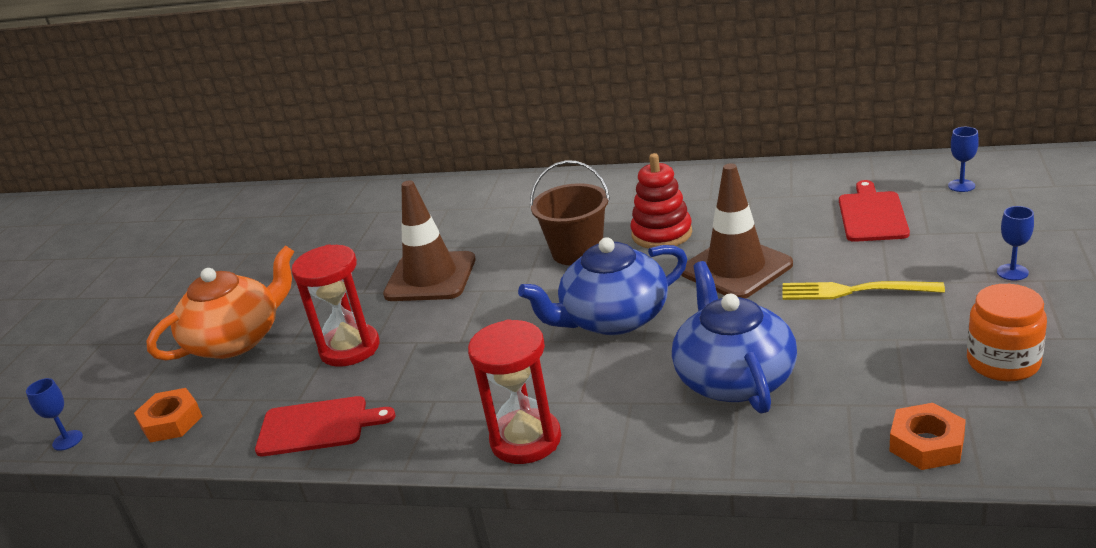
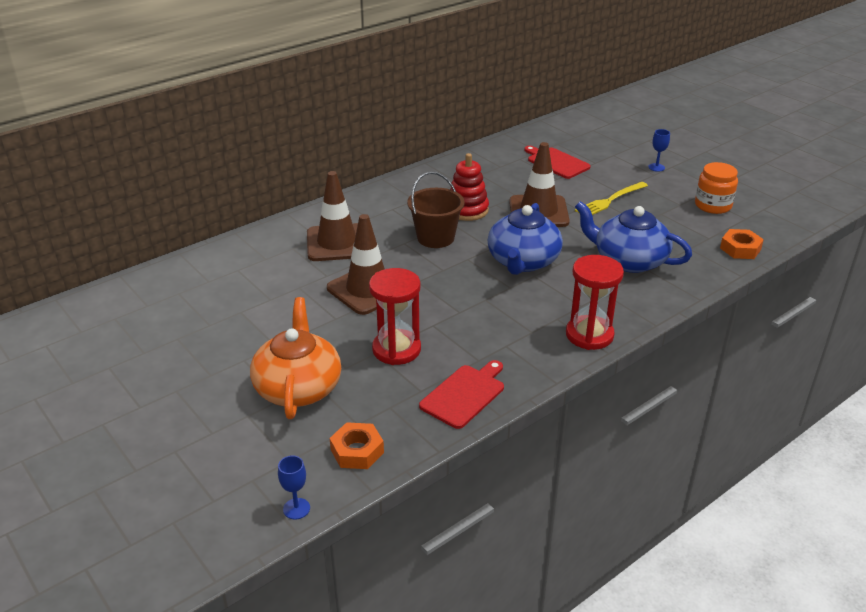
camera: 55 degrees left, 5 degrees up
blue goblet [948,127,979,192] -> none
none -> brown traffic cone [307,171,358,261]

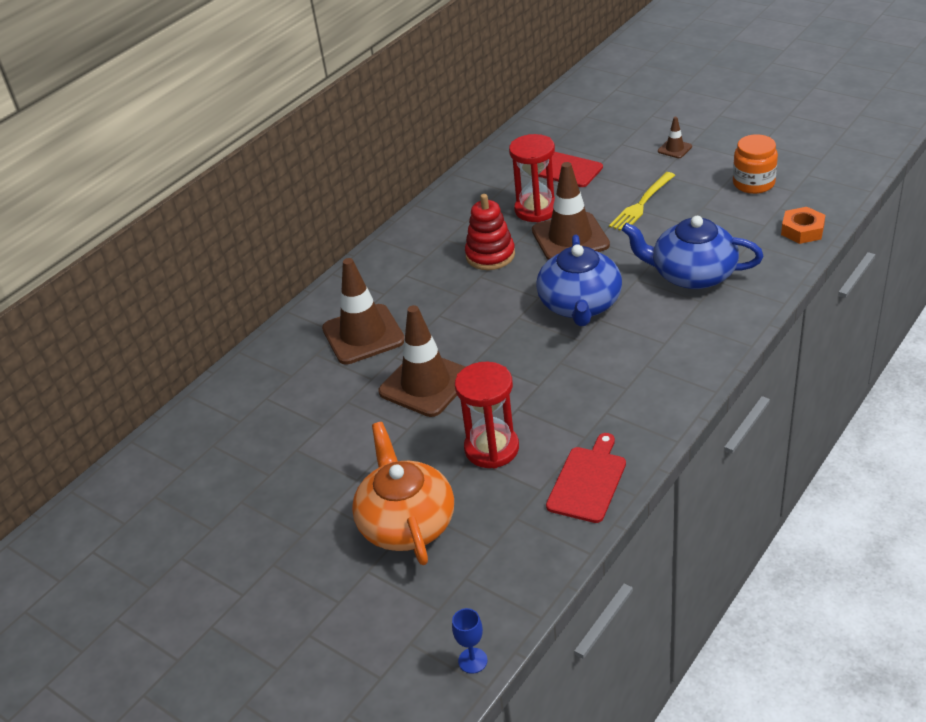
camera: 10 degrees left, 5 degrees up
orange nut [330,422,384,469] -> none
brown bucket [407,172,465,248] -> none
red hourglass [566,255,624,350] -> red hourglass moved to [509,134,555,222]
blue goblet [648,129,670,172] -> brown traffic cone [658,117,692,158]

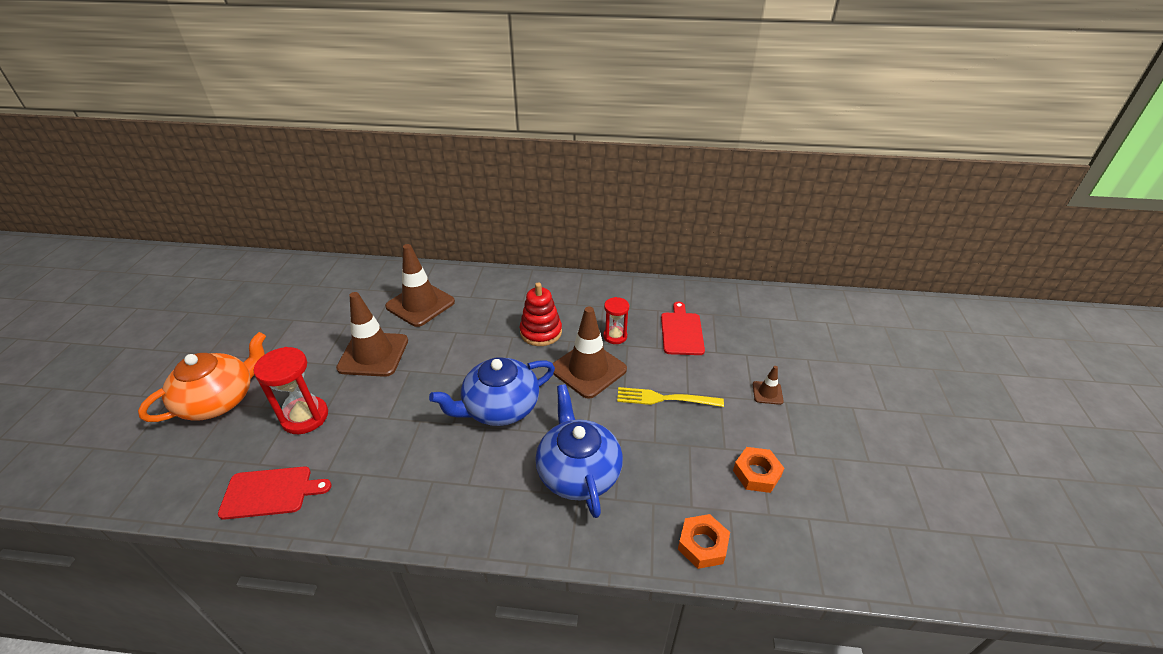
camera: 55 degrees right, 0 degrees up
blue goblet [452,608,488,674] -> none
red hourglass [509,134,555,222] -> red hourglass [603,297,629,344], size x0.62
orange jar [733,134,778,194] -> orange nut [733,447,784,493]

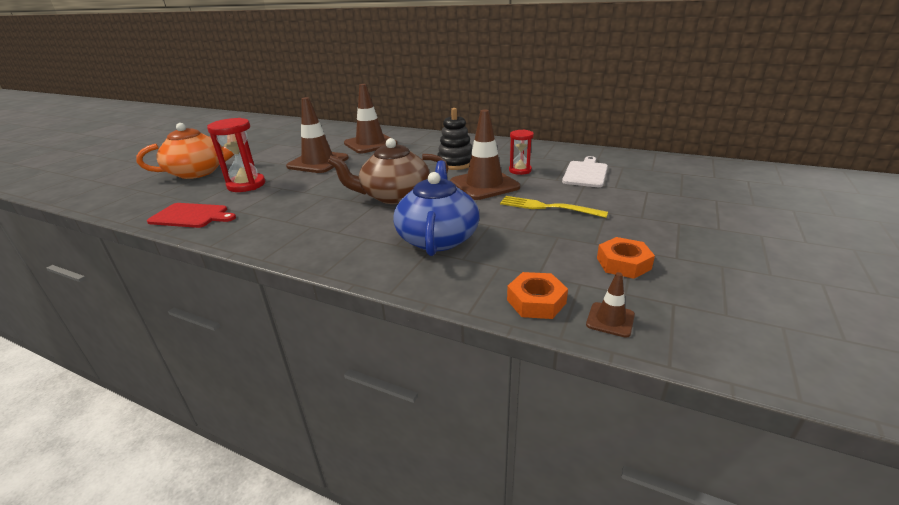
camera: 20 degrees right, 10 degrees down
blue teapot [429,357,555,426] -> brown teapot [328,138,448,204]
red stacking toy [520,282,562,346] -> black stacking toy [437,108,472,170]
red cutting board [661,302,705,355] -> white cutting board [562,156,608,187]
brown traffic cone [753,366,784,405] -> brown traffic cone moved to [586,272,635,338]

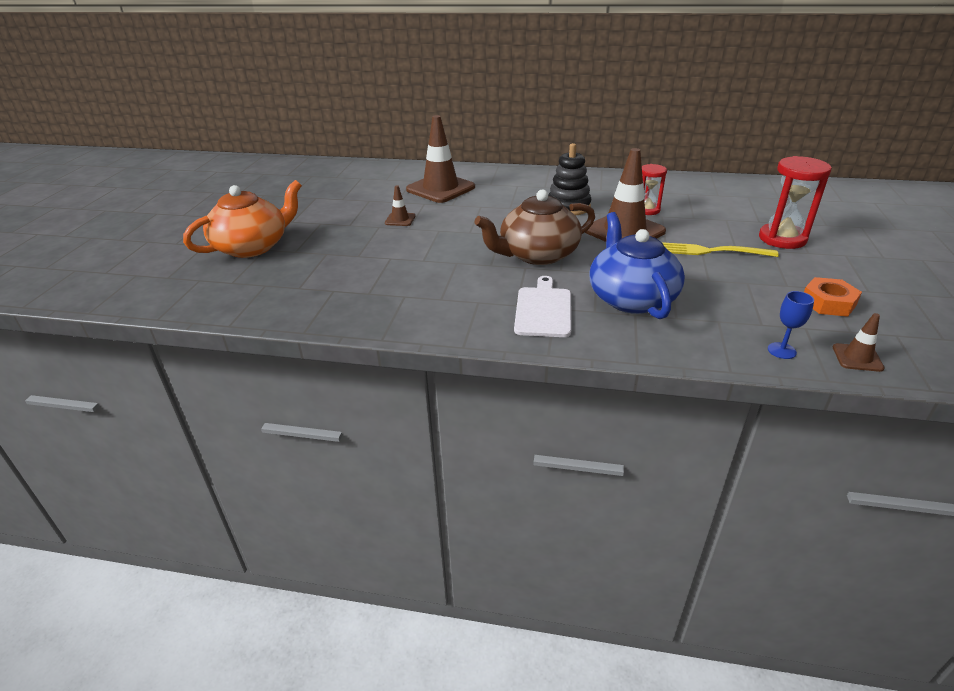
camera: 15 degrees left, 5 degrees up
red cutting board [147,203,236,228] -> none
red hourglass [207,118,265,192] -> red hourglass moved to [759,156,832,249]
brown traffic cone [286,97,349,173] -> brown traffic cone [385,185,415,226], size x0.45
orange nut [507,272,568,319] -> blue goblet [768,291,814,359]
white cutting board [562,156,608,187] -> white cutting board moved to [514,276,571,337]

